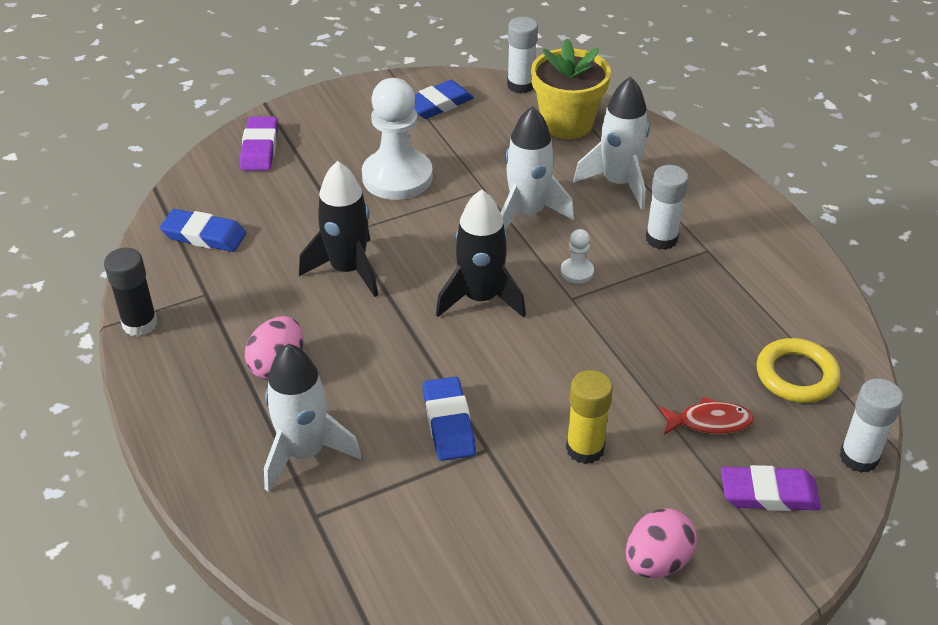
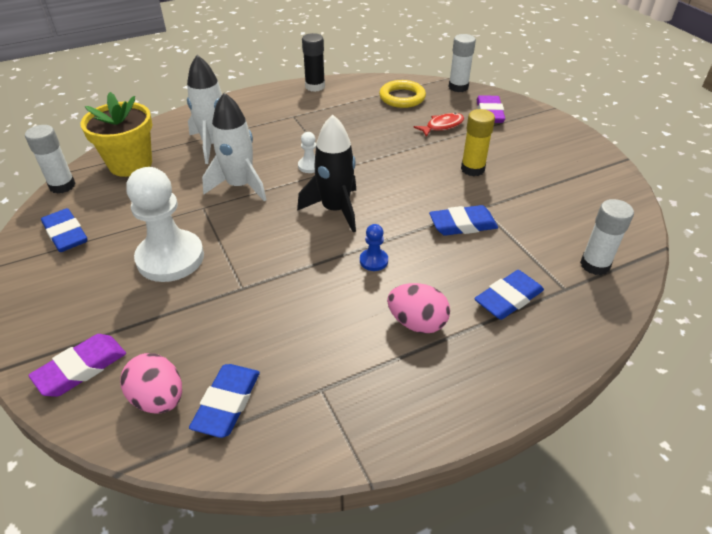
camera: 90 degrees left, 0 degrees up
black glue stick [104,247,158,337] -> black glue stick moved to [302,33,325,92]
purple eraser [240,116,278,171] -> purple eraser turned 45 degrees counterclockwise [28,334,126,397]
white rocket [264,344,361,492] -> blue eraser [474,270,544,320]
black rocket [299,161,378,297] -> none
pink egg [626,508,697,578] -> pink egg moved to [120,353,182,414]
white glue stick [646,165,688,250] -> white glue stick moved to [580,199,634,275]
red fish [659,397,754,435] -> red fish turned 60 degrees clockwise [414,113,464,137]
none -> blue pawn [360,224,388,271]

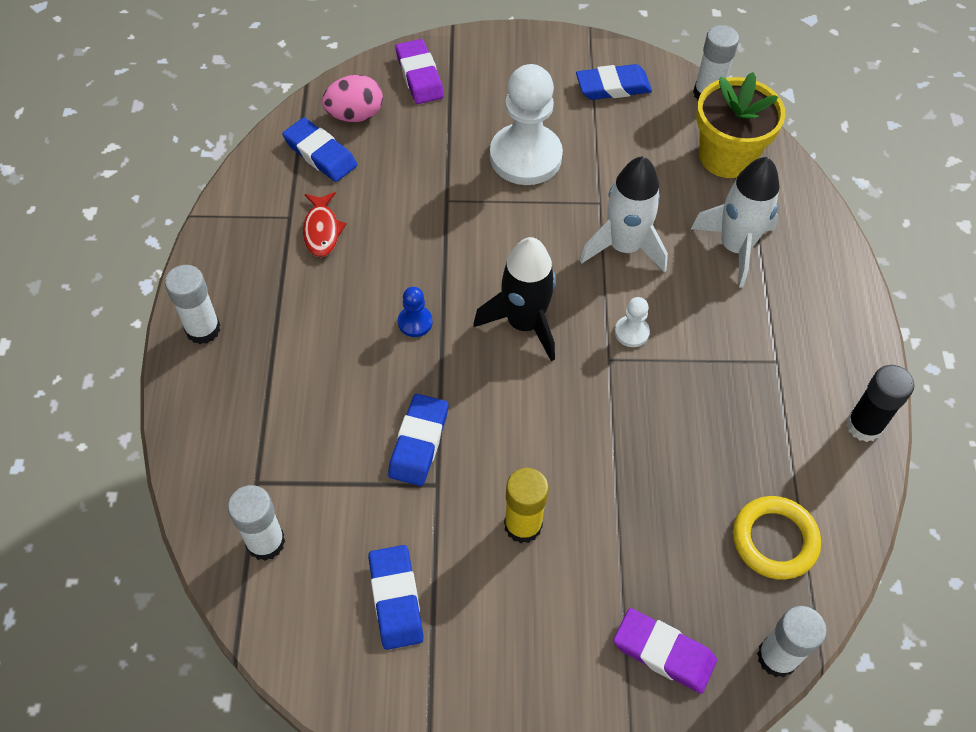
camera: 115 degrees right, 15 degrees up
pink egg [387,283,450,334] -> none
red fish [414,113,464,137] -> red fish moved to [303,192,346,257]
blue eraser [474,270,544,320] -> blue eraser moved to [368,545,424,650]
none -> white glue stick [165,265,221,344]

